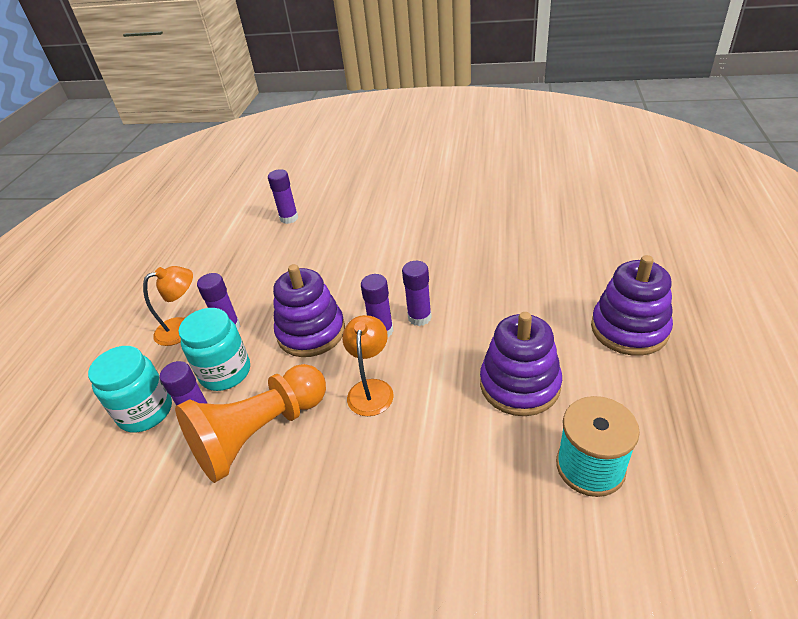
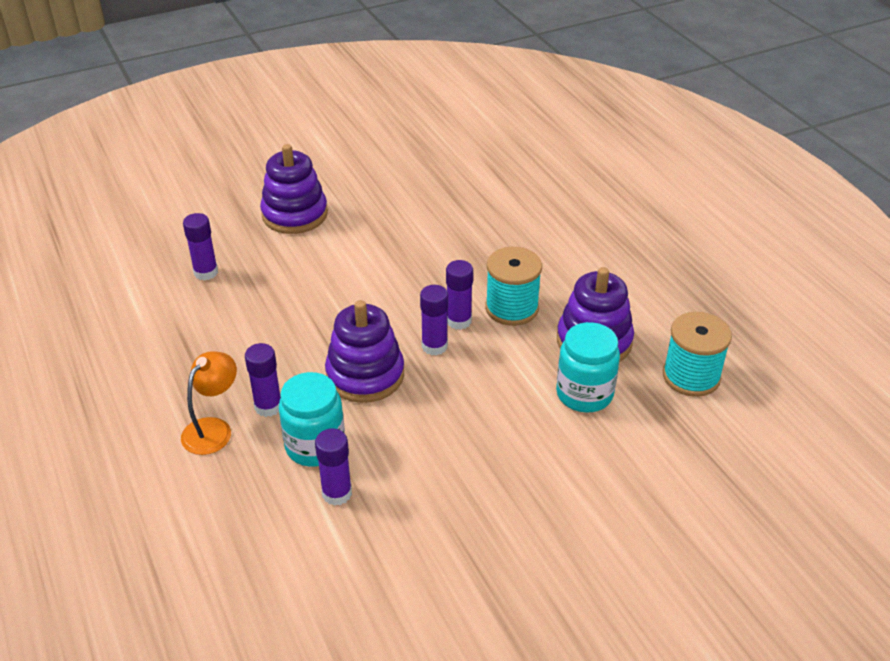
camera: 40 degrees left, 0 degrees up
turquoise jar [88,346,172,433] -> turquoise jar moved to [556,322,620,413]
orange pawn [175,364,326,483] -> none
orange lamp [342,315,394,416] -> none
purple stacking toy [591,255,673,356] -> purple stacking toy moved to [260,144,328,234]
none -> turquoise spool [485,247,542,326]

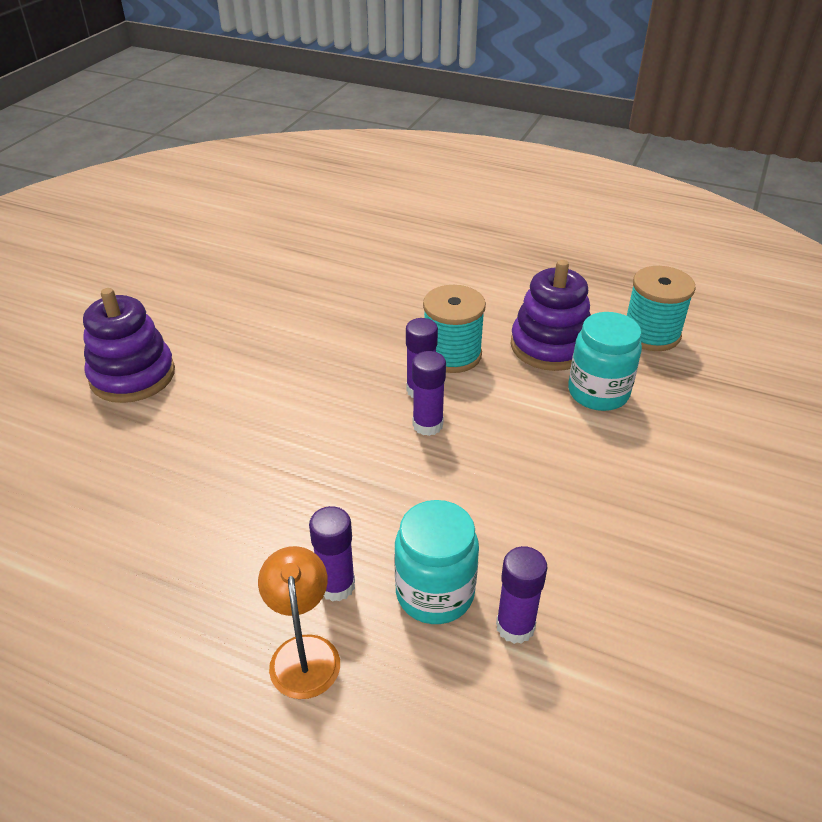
camera: 40 degrees left, 0 degrees up
purple glue stick [183,213,218,280] -> none
purple stacking toy [325,300,404,403] -> none

